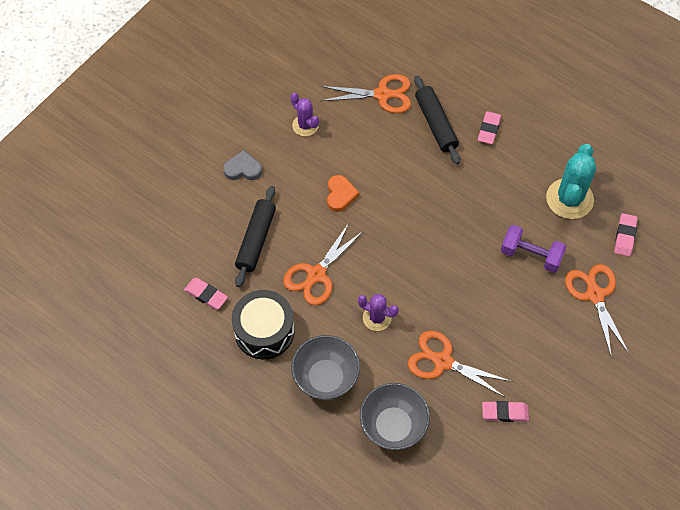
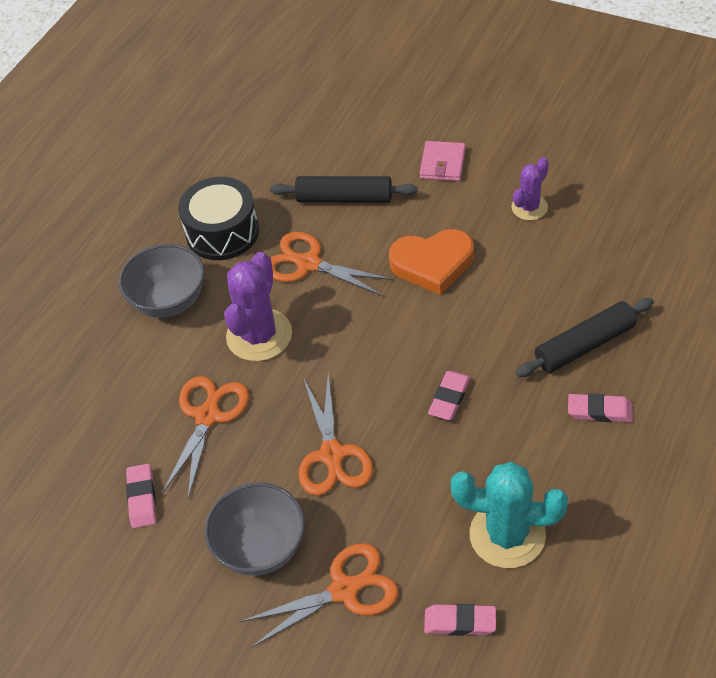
camera: 85 degrees right, 10 degrees down
pink eraser [184,278,228,310] -> pink eraser moved to [428,371,471,420]
grey heart [223,150,262,180] -> pink wallet [420,141,466,181]
orange scissors [321,74,411,113] -> orange scissors moved to [298,373,373,496]
orange heart [327,175,359,212] -> orange heart [389,229,474,295], size x1.62
purple cactus [358,294,399,331] -> purple cactus [224,252,292,361], size x1.73
grey bowl [360,383,430,450] -> grey bowl moved to [204,483,305,576]
purple dumbbell [501,225,566,273] -> none

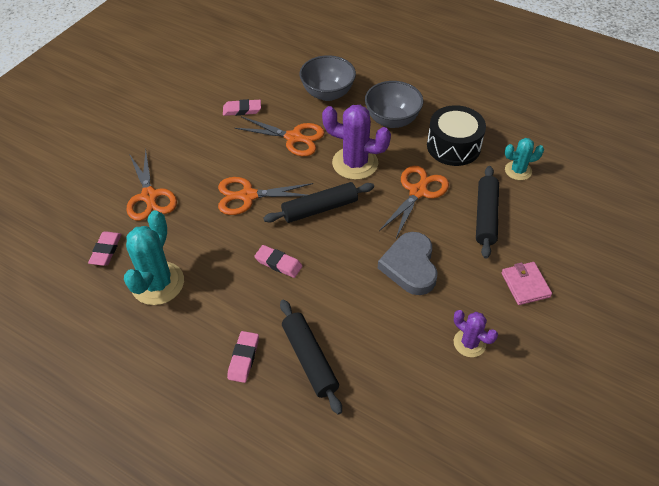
camera: 90 degrees right, 0 degrees up
grey bowl [204,483,305,576] -> grey bowl moved to [299,55,356,101]
orange heart [389,229,474,295] -> grey heart [378,232,438,295]
pink wallet [420,141,466,181] -> pink wallet turned 60 degrees clockwise [501,262,552,305]
none -> black rolling pin [263,182,374,223]
none -> turquoise cactus [505,138,544,180]

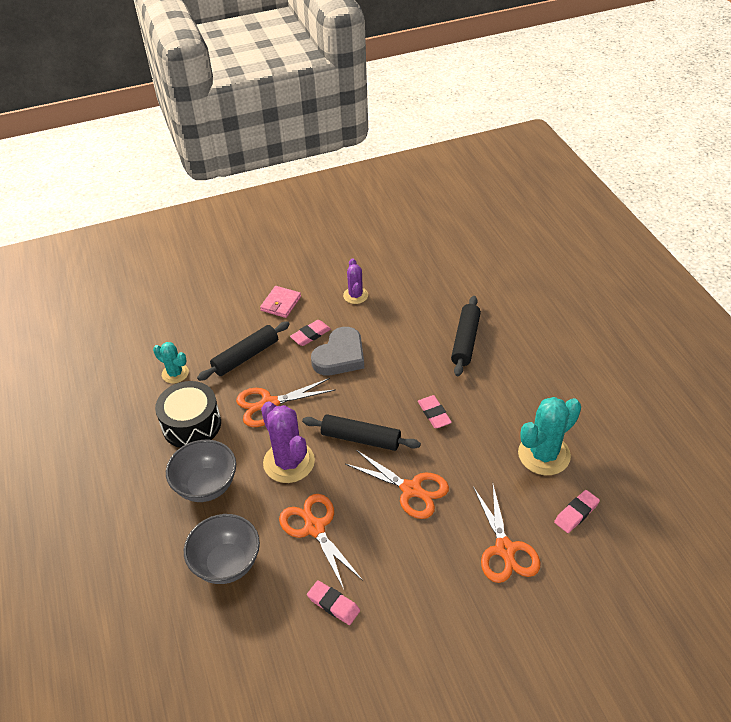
camera: 140 degrees left, 5 degrees down
orange scissors [127,149,177,221] -> orange scissors turned 150 degrees clockwise [473,485,540,583]
pink eraser [227,331,259,383] -> pink eraser moved to [290,320,331,346]

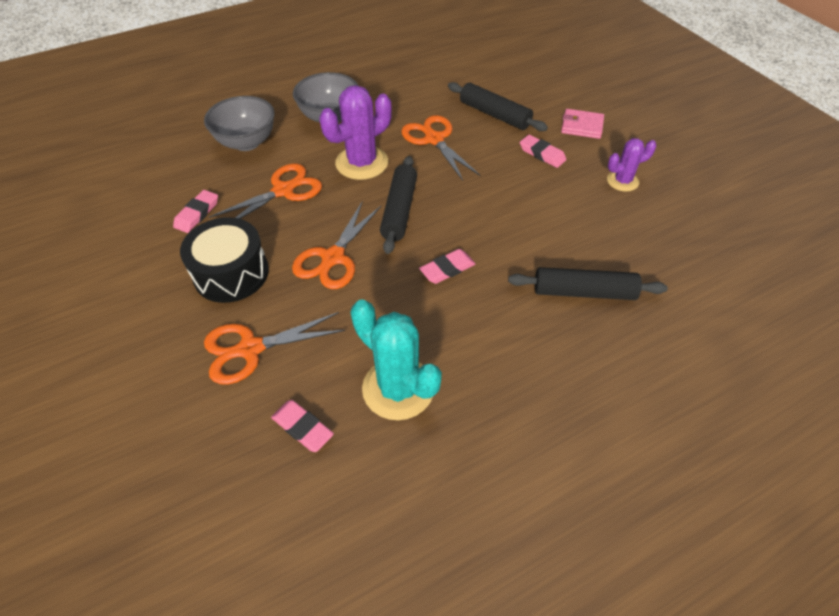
camera: 80 degrees right, 5 degrees up
turquoise cactus [153,342,189,384] -> none
black drum [155,381,221,448] -> black drum moved to [180,217,269,303]
grey heart [311,327,364,375] -> none

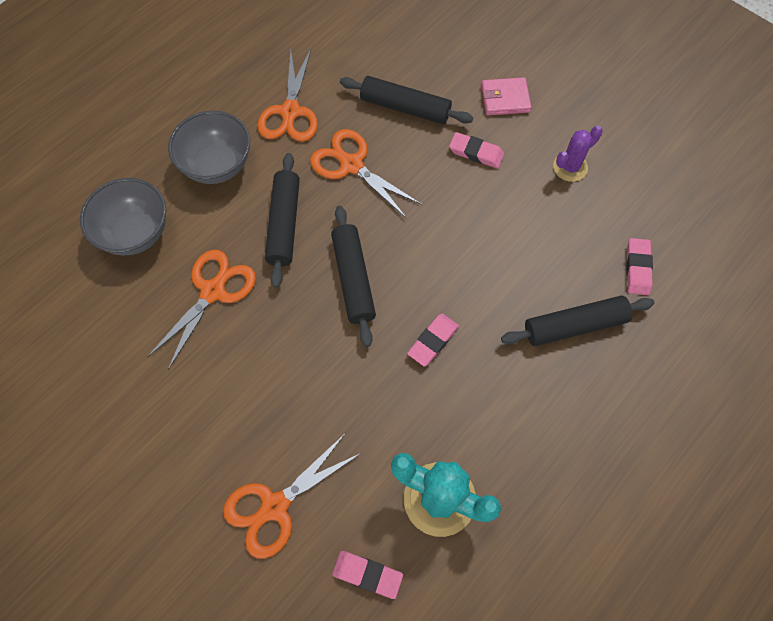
camera: 20 degrees left, 15 degrees up
pink eraser [173,190,218,233] -> pink eraser moved to [626,238,653,295]
black drum [180,217,269,303] -> none
orange scissors [292,201,381,289] -> orange scissors moved to [257,49,318,142]
purple cactus [320,85,392,180] -> black rolling pin [265,153,300,288]

